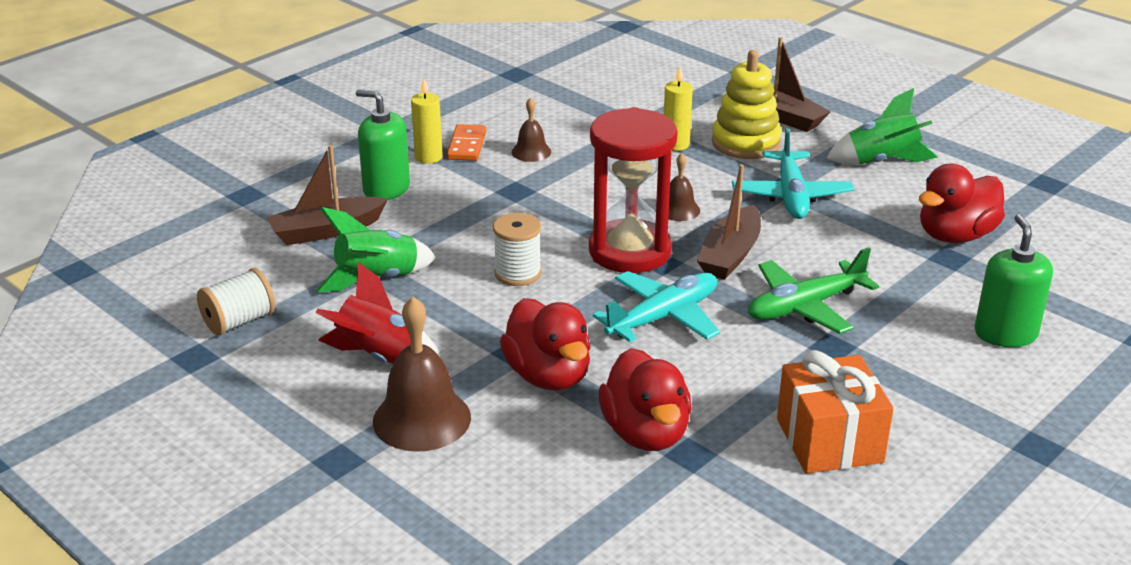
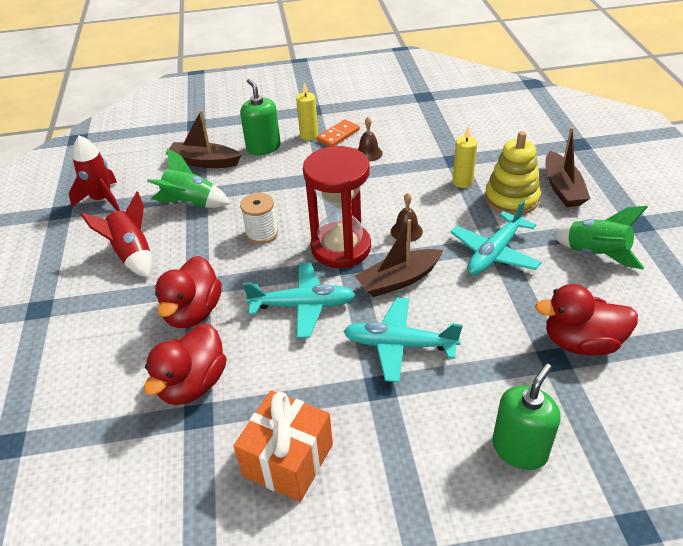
camera: 40 degrees right, 10 degrees up
white spool [197,268,275,335] -> red rocket [69,135,120,211]
brown bell [373,297,471,452] -> none
green plane [748,247,879,334] -> turquoise plane [343,298,462,382]

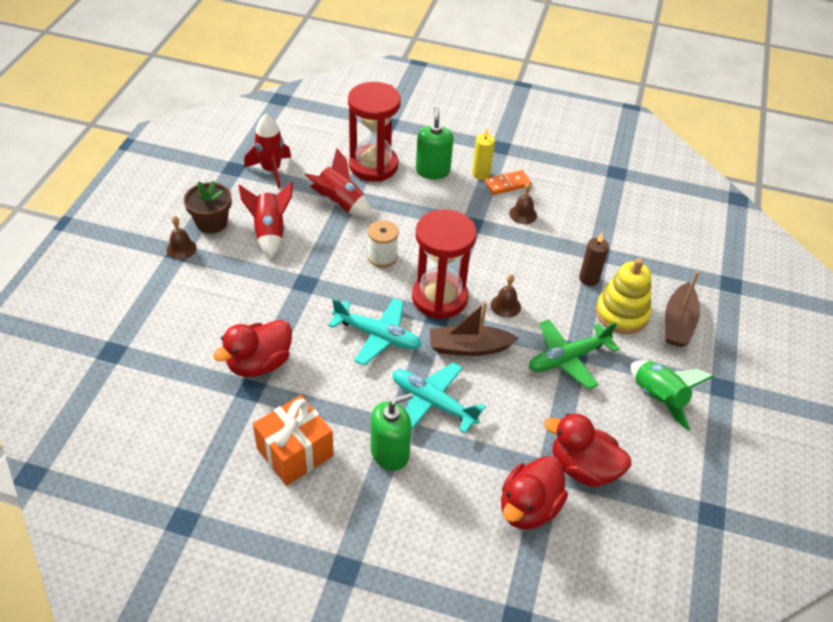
camera: 20 degrees right, 5 degrees up
green rocket [147,148,230,208] -> red rocket [305,148,372,217]
red duck [155,256,222,328] -> red duck moved to [501,456,568,530]
brown boat [166,110,242,168] -> red hourglass [348,82,401,182]
turquoise plane [450,201,542,275] -> green plane [529,319,619,389]
yellow candle [453,127,478,188] -> brown candle [579,233,609,286]
green soap dispenser [492,363,561,470] -> green soap dispenser moved to [371,393,413,471]
none -> brown bell [167,216,197,259]
none -> brown flower pot [184,181,232,234]

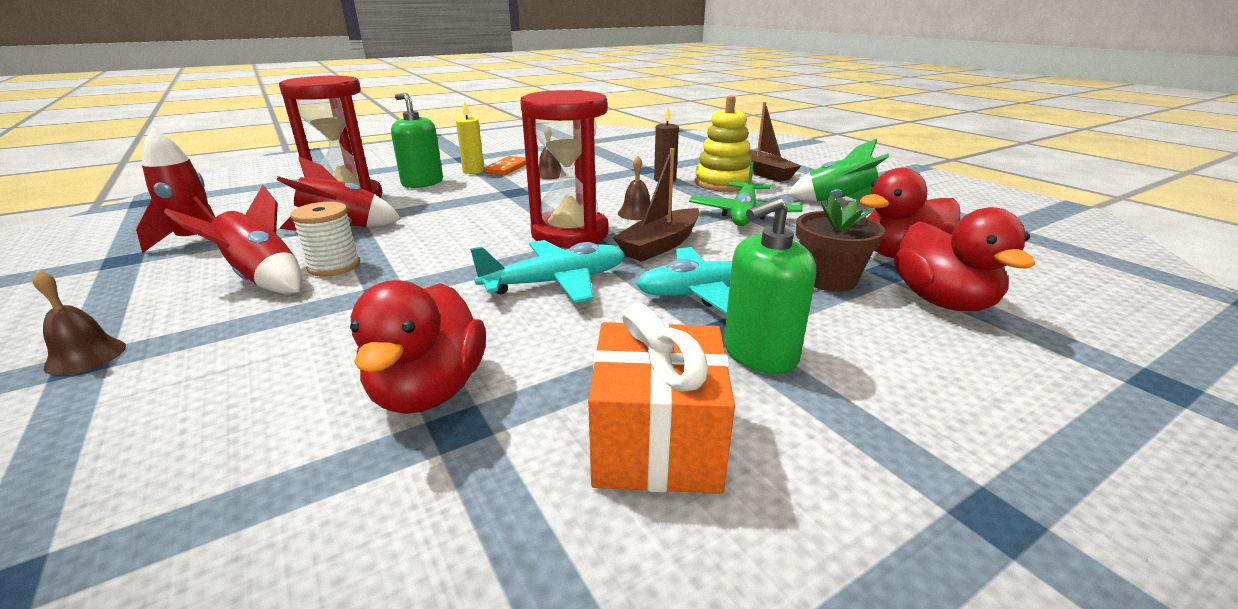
camera: 45 degrees left, 20 degrees down
brown flower pot [184,181,232,234] -> brown flower pot moved to [796,195,885,292]
white spool [368,220,399,268] -> white spool moved to [290,202,360,277]
green soap dispenser [371,393,413,471] -> green soap dispenser turned 135 degrees counterclockwise [724,197,816,374]

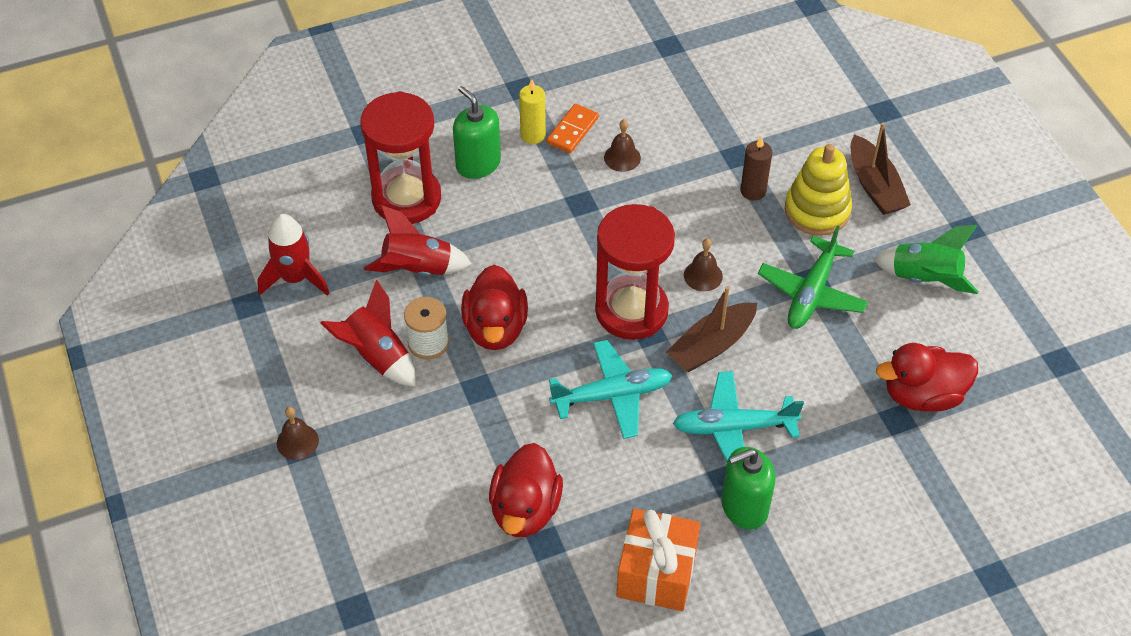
camera: 10 degrees right, 25 degrees up
brown flower pot [796,195,885,292] -> none
red duck [894,207,1035,311] -> red duck moved to [461,265,528,350]

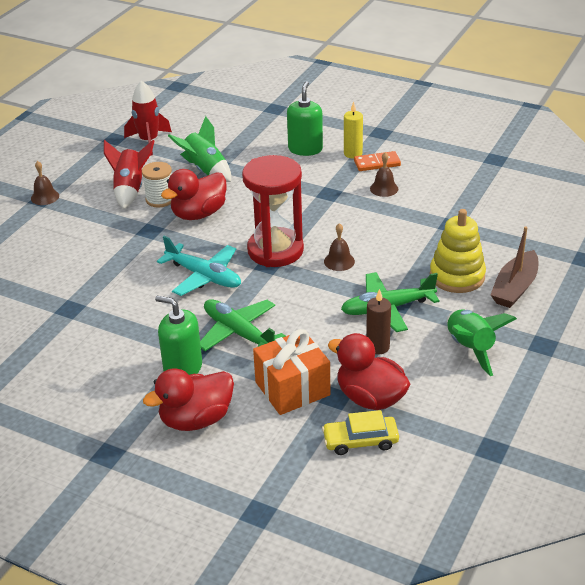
camera: 50 degrees right, 15 degrees down
red hourglass [360,91,441,224] -> none
red rocket [364,205,472,276] -> green rocket [168,116,231,182]
red duck [489,443,563,537] -> red duck moved to [143,368,234,431]
orange gift [617,508,700,611] -> orange gift moved to [253,329,330,415]
brown boat [666,286,757,372] -> none
turquoise plane [673,371,804,462] -> green plane [200,299,285,351]
brown candle [740,136,772,201] -> brown candle moved to [366,289,391,355]
none -> yellow car [322,410,399,455]

